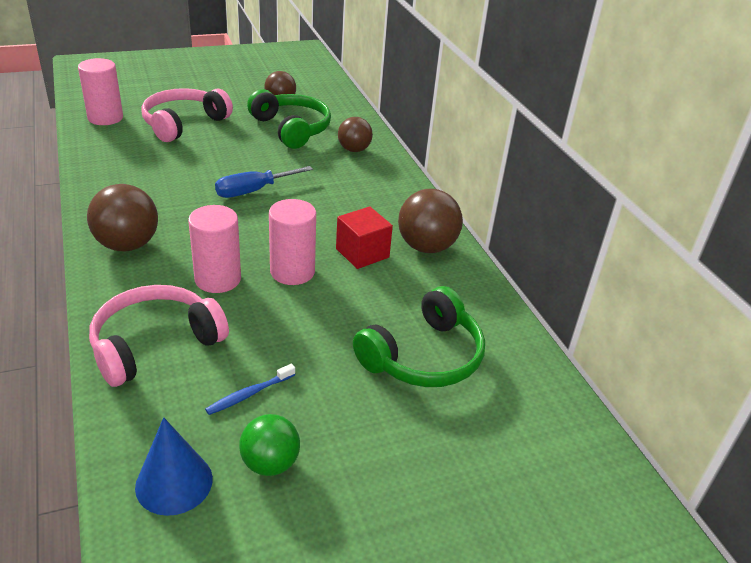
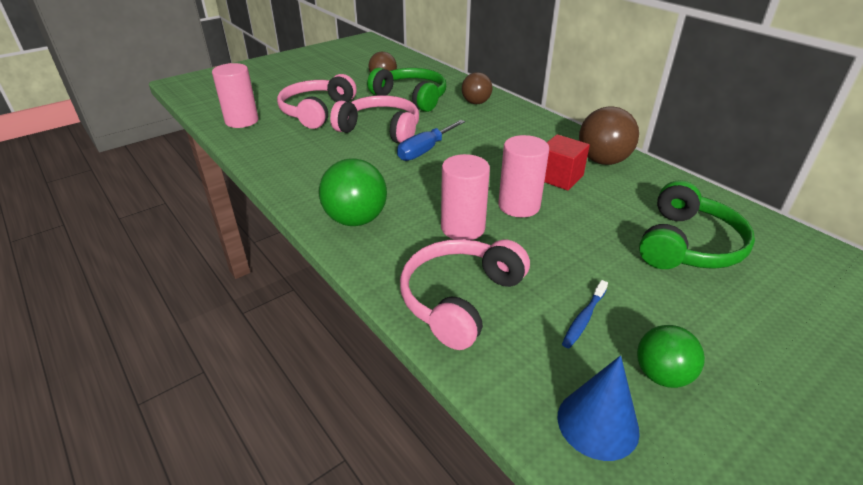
camera: 15 degrees left, 0 degrees up
brown ball [87,184,158,252] -> green ball [319,158,387,226]
none -> pink headphones [330,95,419,143]

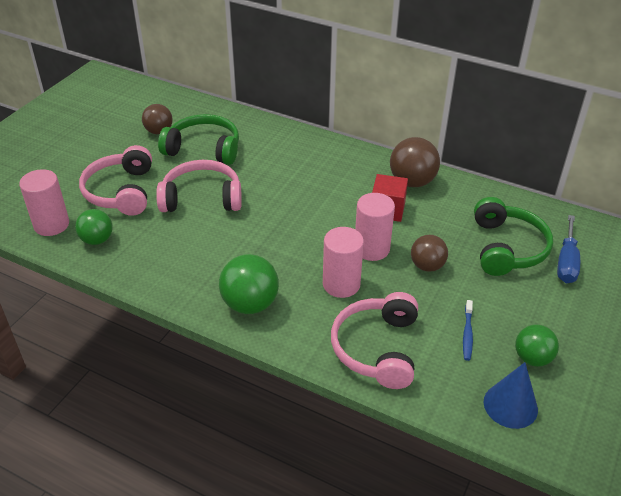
camera: 25 degrees left, 5 degrees up
blue screwdriver [397,120,465,161] -> blue screwdriver moved to [557,215,580,283]
brown ball [462,72,492,104] -> brown ball moved to [411,235,448,272]
none -> green ball [75,209,113,245]

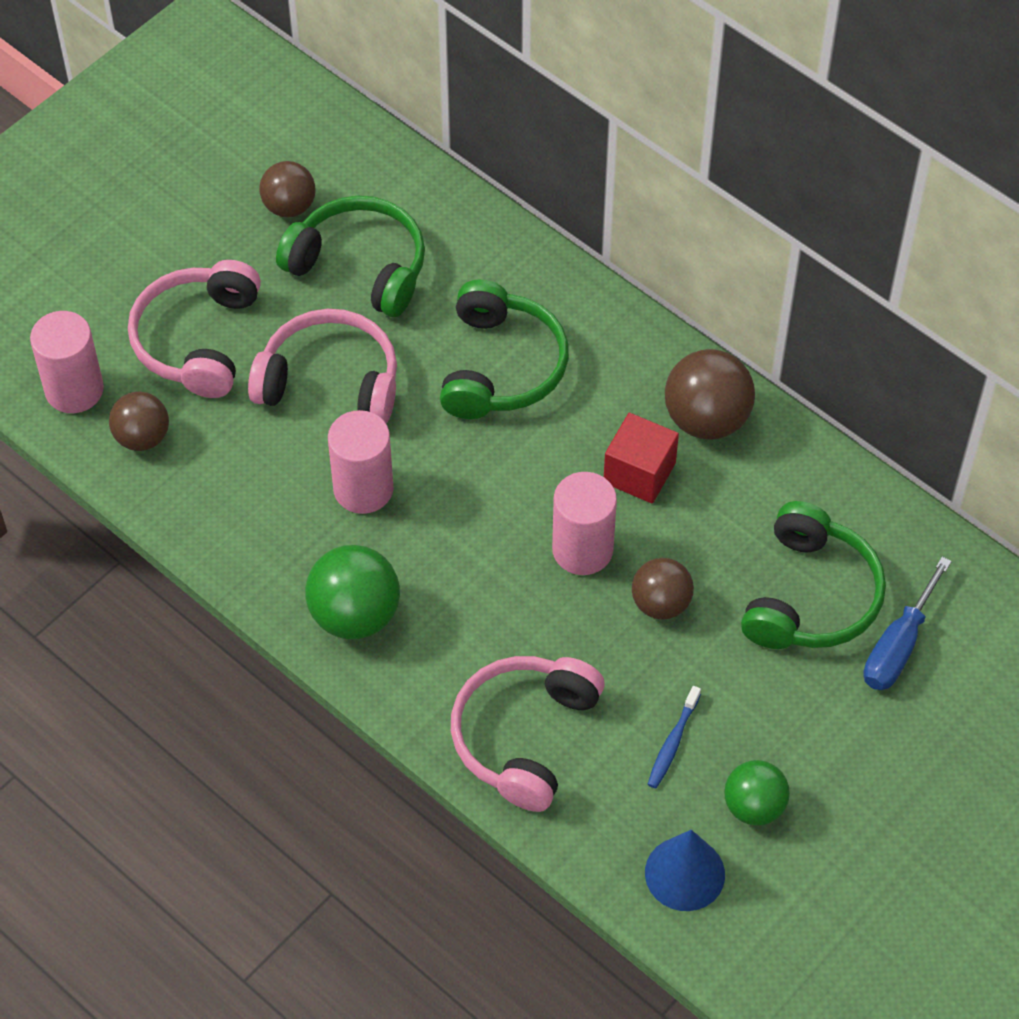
camera: 15 degrees right, 15 degrees up
green ball [75,209,113,245] -> brown ball [109,391,169,451]
pink cylinder [323,227,364,298] -> pink cylinder moved to [328,410,394,514]
none -> green headphones [440,280,569,419]

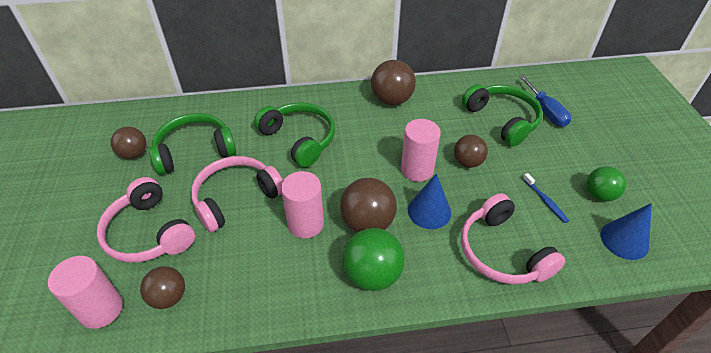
camera: 50 degrees left, 10 degrees down
red cube [604,413,679,503] -> none
none -> brown ball [340,178,397,232]
none -> blue cone [408,173,451,229]

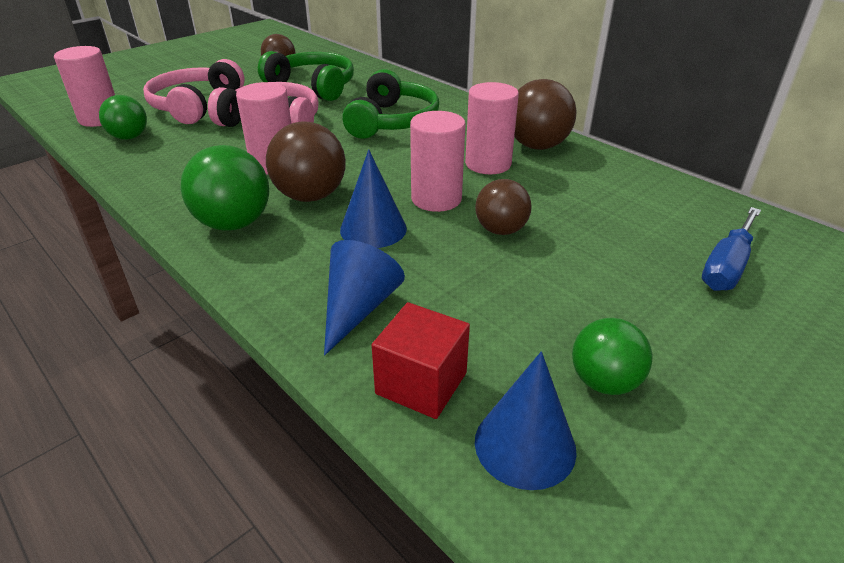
camera: 55 degrees right, 10 degrees down
brown ball [140,266,185,309] -> green ball [99,95,147,140]
pink headphones [461,193,565,284] -> blue cone [324,240,405,356]
green headphones [462,84,542,146] -> none
blue toothbrush [523,173,569,223] -> none
none -> red cube [372,302,470,419]
none -> pink cylinder [465,82,519,174]

